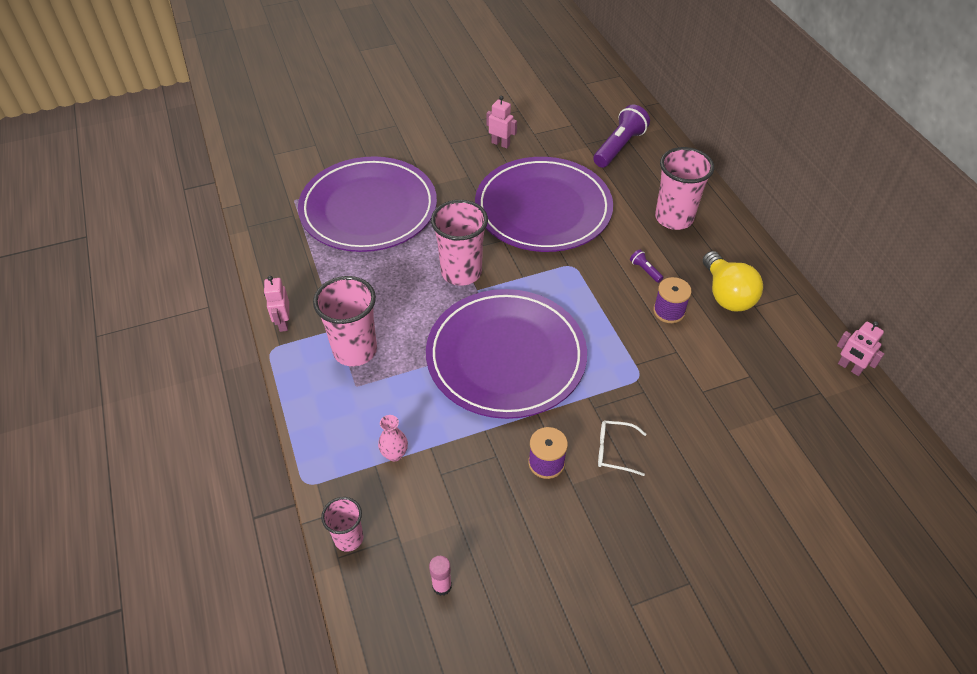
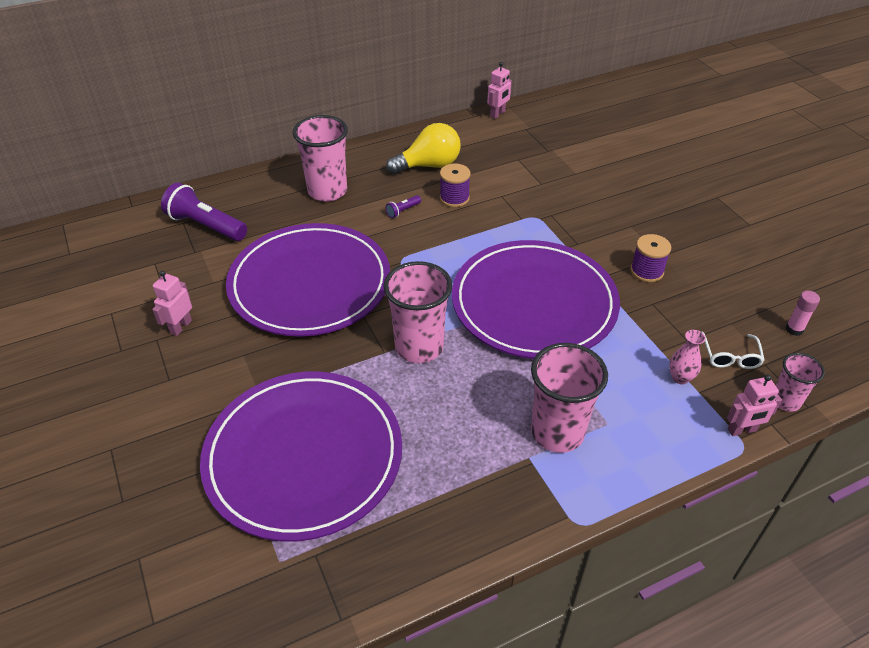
camera: 95 degrees left, 5 degrees down
pink robot [264,276,289,332] -> pink robot moved to [727,374,782,436]
white glasses [598,420,646,476] -> white glasses moved to [702,332,765,369]

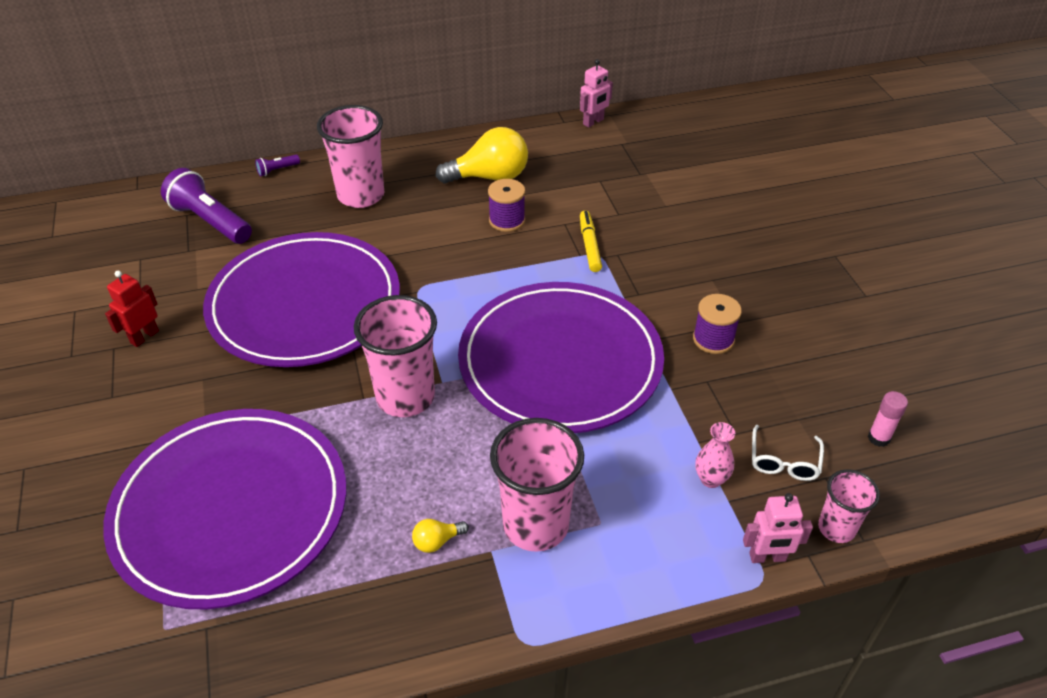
camera: 10 degrees right, 0 degrees up
pink robot [152,271,192,336] -> red robot [105,271,159,347]
purple flashlight [385,195,421,218] -> purple flashlight moved to [255,155,300,176]
none -> yellow light bulb [412,519,469,553]
none -> yellow marker [580,211,602,272]

